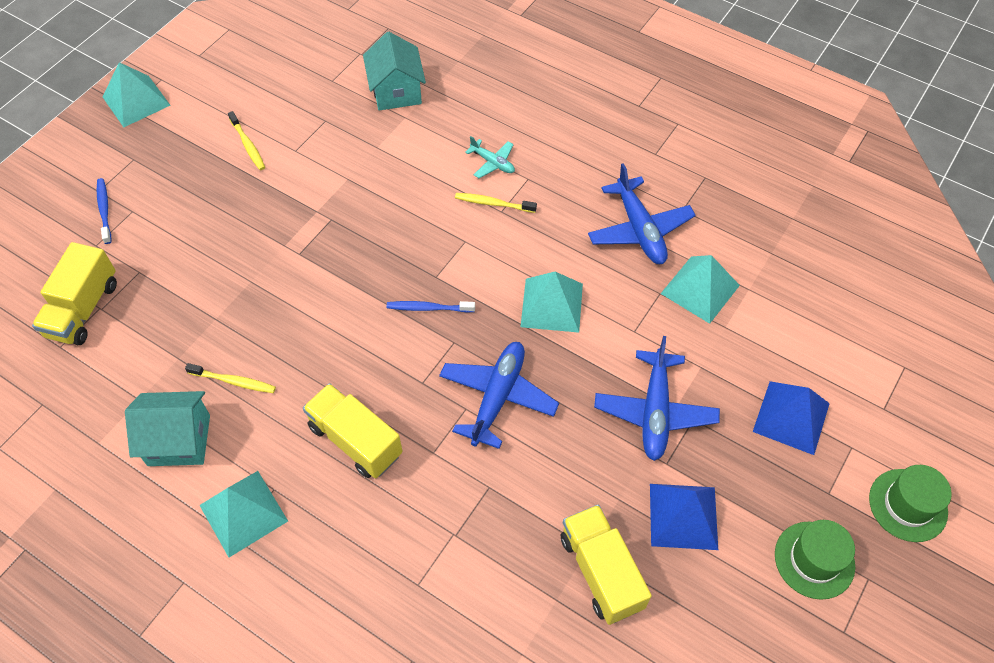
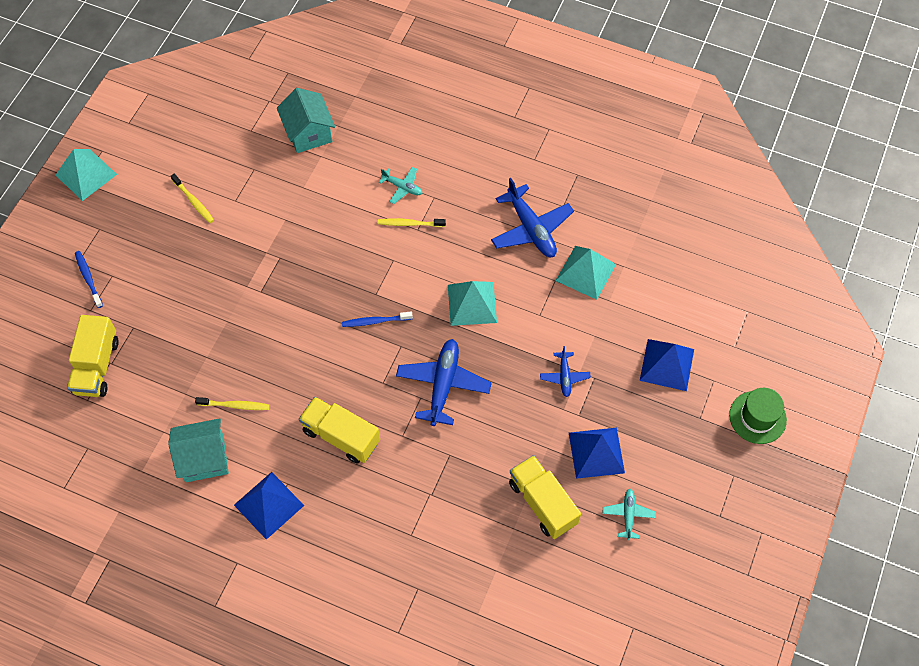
camera: 10 degrees left, 5 degrees up
turquoise pyramid [199,471,288,557] -> blue pyramid [234,472,304,540]
blue plane [594,336,720,461] -> blue plane [540,346,591,397], size x0.53
green hat [775,520,855,600] -> none
none -> turquoise plane [602,489,656,540]

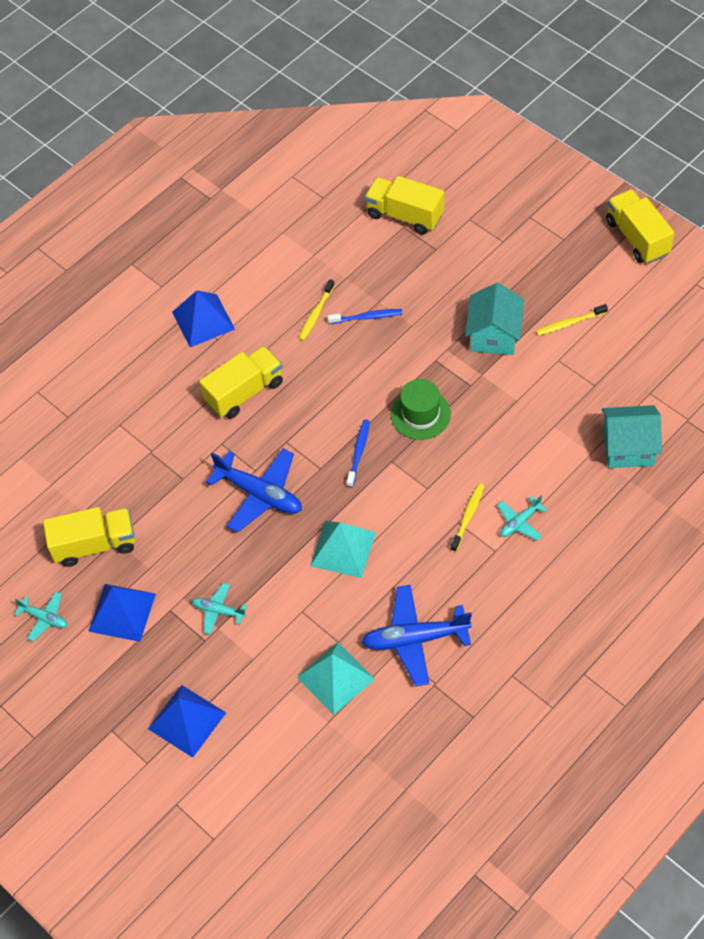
camera: 115 degrees right, 5 degrees down
turquoise pyramid [56,149,117,201] -> yellow truck [606,189,674,264]
blue toothbrush [75,251,103,308] -> blue toothbrush moved to [328,309,403,324]
turquoise house [168,418,229,482] -> turquoise house moved to [465,283,524,355]
blue plane [540,346,591,397] -> turquoise plane [192,583,247,635]
green hat [729,388,787,444] -> green hat moved to [391,379,451,440]

